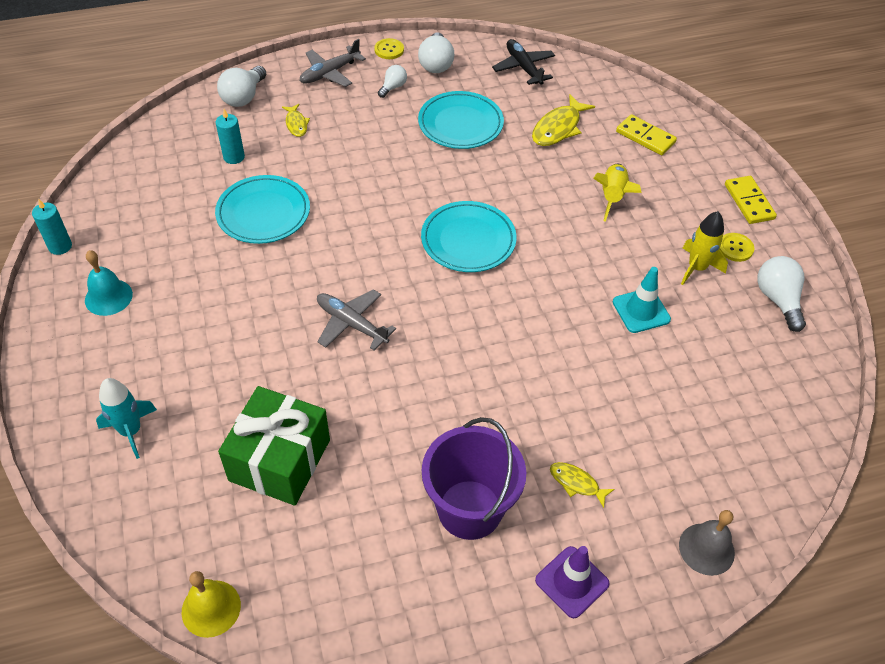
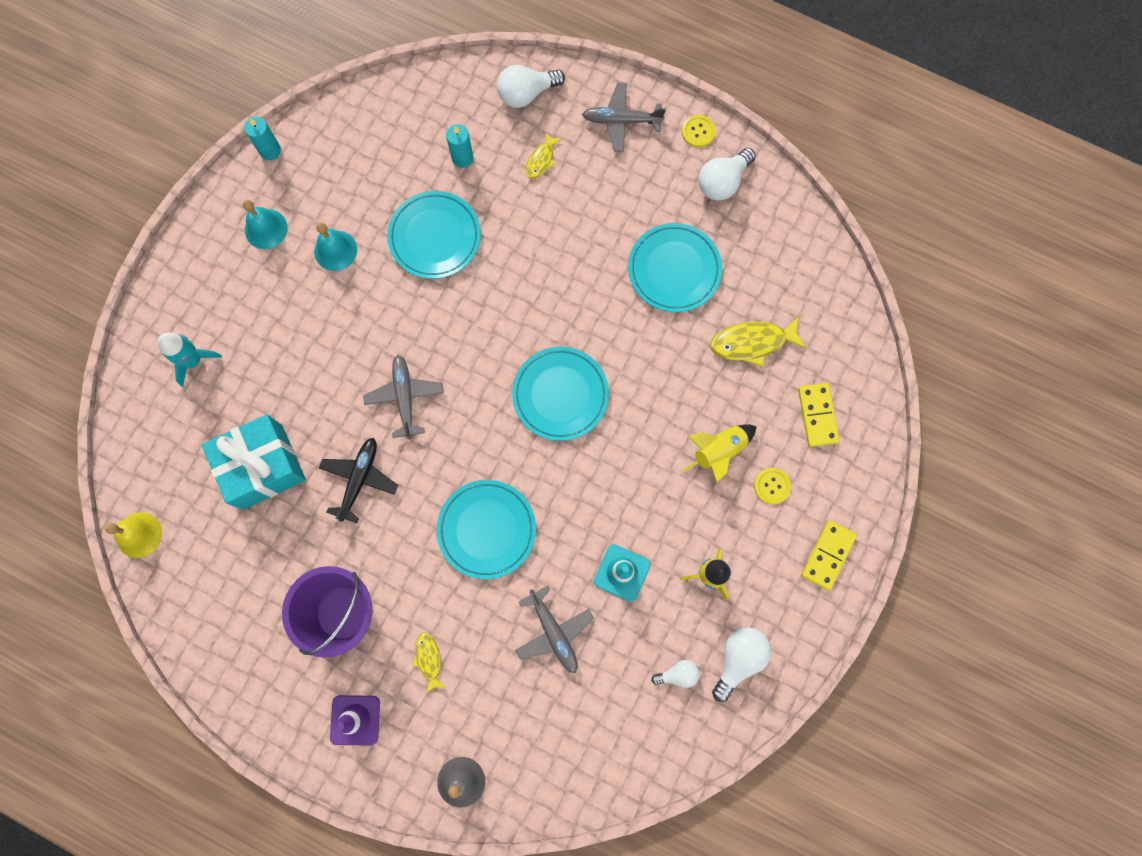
camera: 45 degrees right, 25 degrees up
green gift [218,386,330,506] -> turquoise gift [202,414,306,510]
white light bulb [378,65,407,98] -> white light bulb moved to [651,660,700,688]
black plane [492,39,555,85] -> black plane moved to [319,438,398,523]
yellow button [720,233,755,262] -> yellow button moved to [754,468,791,504]
none -> turquoise bell [314,222,357,271]
none -> turquoise plate [437,480,536,579]
none -> grey plane [515,586,594,673]

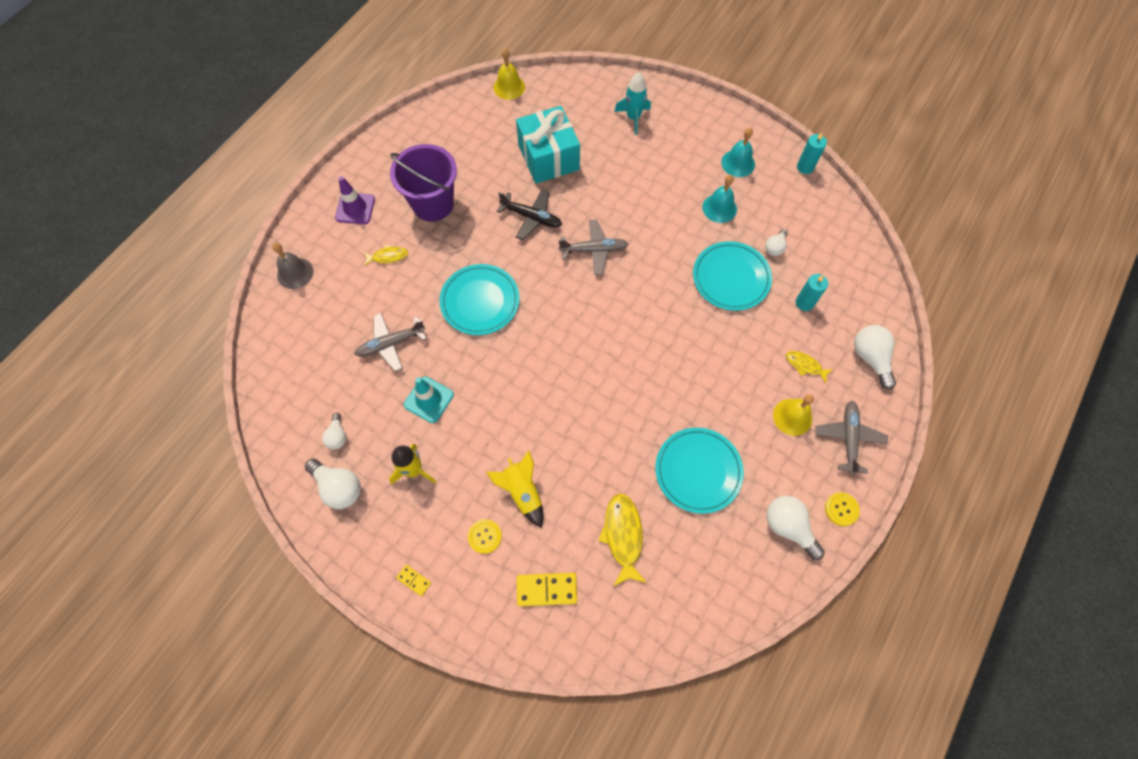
camera: 95 degrees right, 10 degrees down
turquoise plate [512,347,609,441] -> none
yellow domino [801,520,857,590] -> yellow domino [396,565,431,596], size x0.54
none -> white light bulb [765,229,788,256]
none -> yellow bell [773,394,814,436]

